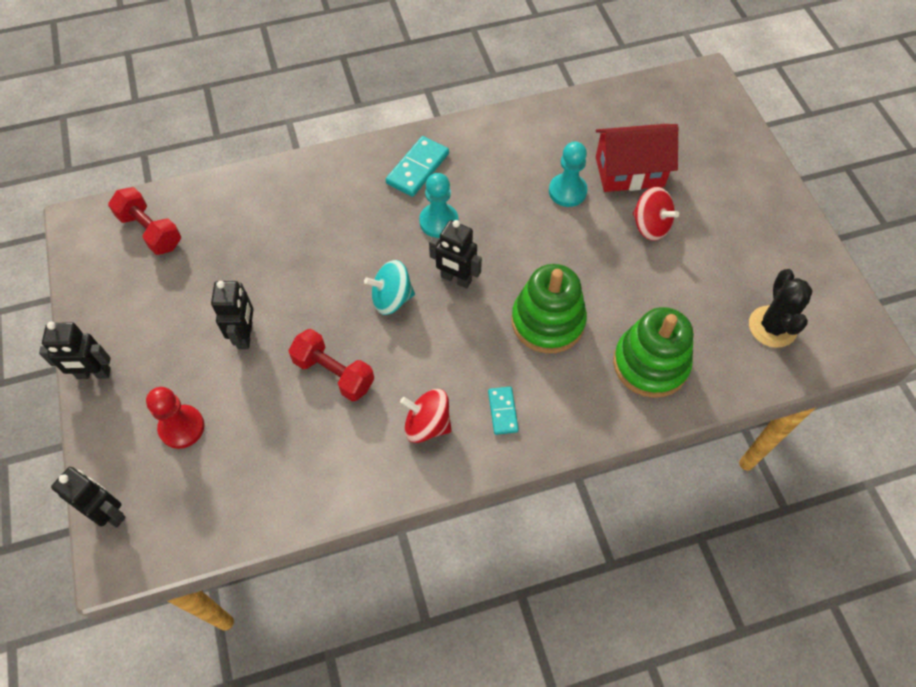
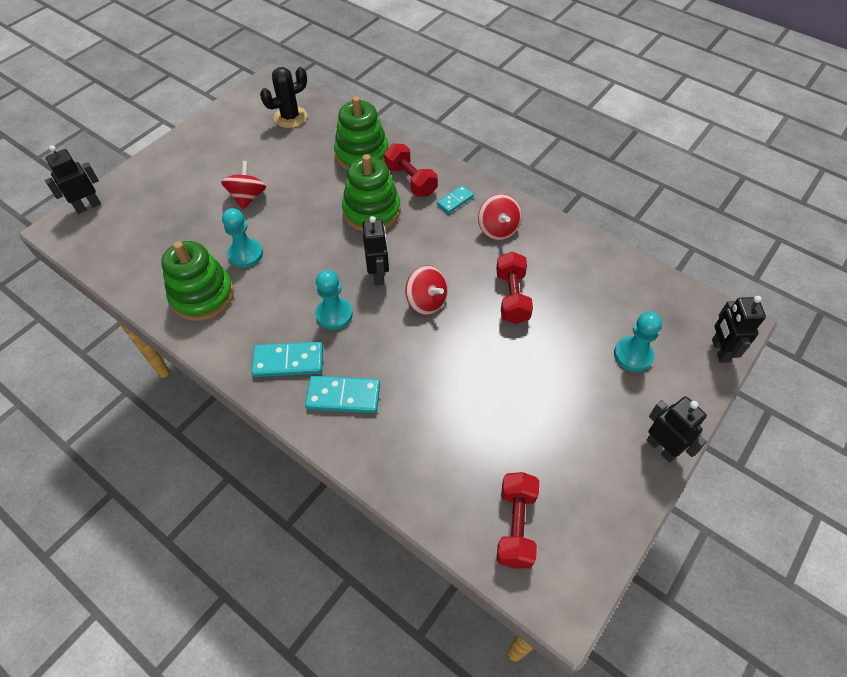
camera: 125 degrees left, 5 degrees down
red pawn [146,387,205,449] -> turquoise pawn [614,312,662,372]
black robot [211,281,254,349] -> black robot moved to [45,145,101,214]
turquoise spinning top [364,260,415,315] -> red spinning top [405,265,448,315]
red house [596,124,678,192] -> none
none -> green stacking toy [161,241,234,321]
none -> turquoise domino [305,376,380,413]
none -> red dumbbell [384,143,437,197]

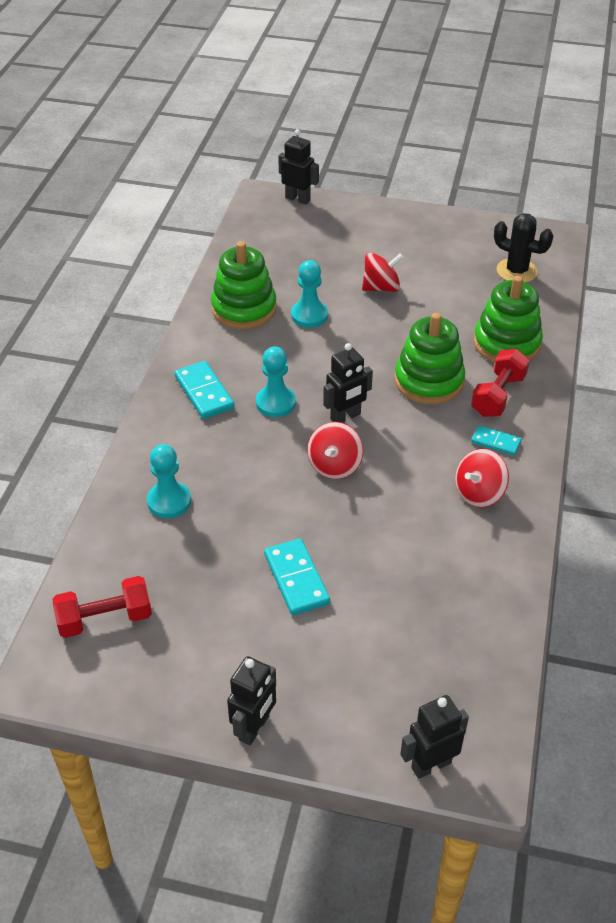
camera: 65 degrees right, 10 degrees down
turquoise domino [305,376,380,413] -> turquoise domino moved to [264,539,330,615]
red dumbbell [496,252,533,324] -> none
turquoise pawn [614,312,662,372] -> turquoise pawn moved to [147,444,191,518]

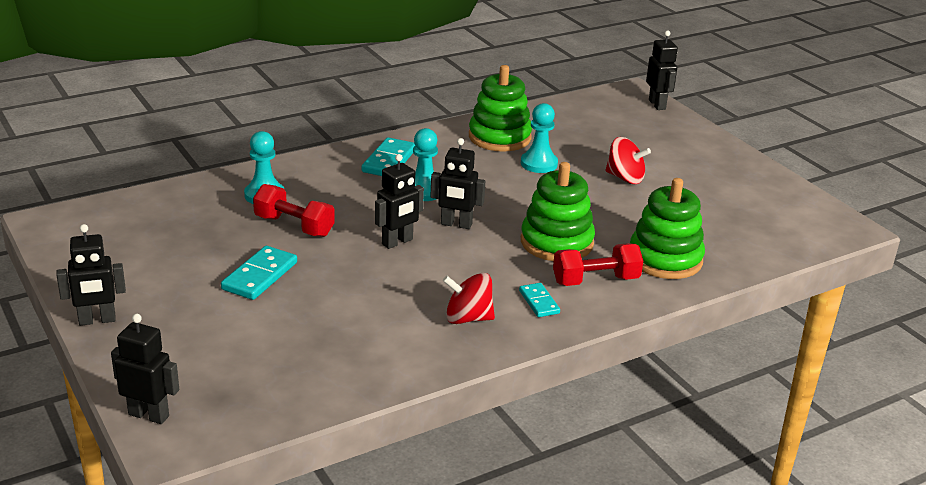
camera: 45 degrees right, 15 degrees down
red dumbbell [53,576,152,638] -> red dumbbell moved to [253,184,335,237]
red spinning top [307,422,363,479] -> black robot [375,154,424,249]
black cactus [494,213,553,282] -> none

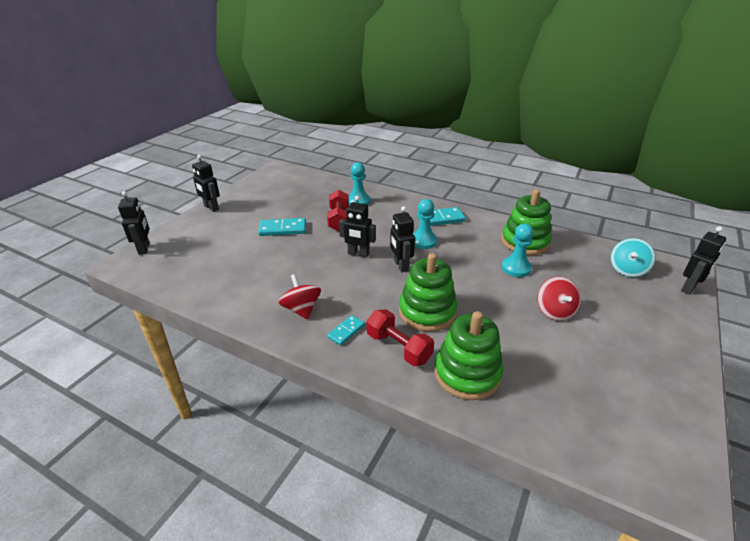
camera: 60 degrees right, 5 degrees up
none -> turquoise spinning top [611,238,656,277]

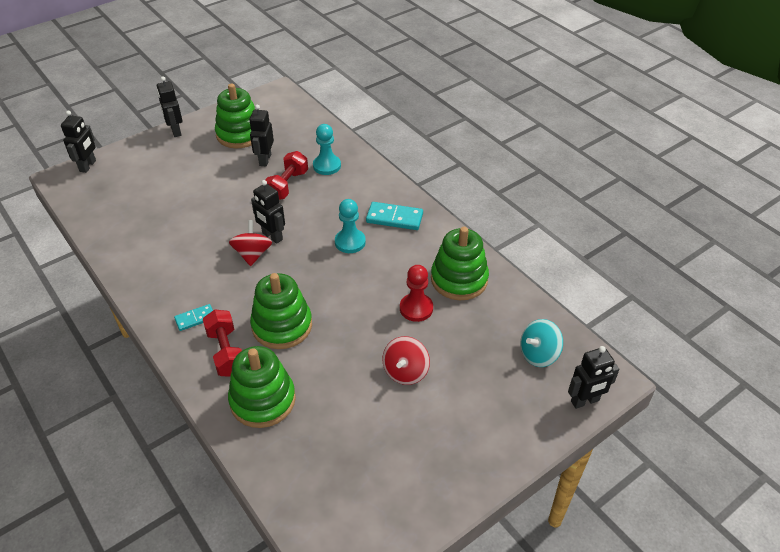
camera: 25 degrees right, 10 degrees up
turquoise domino [258,218,306,236] -> none
red spinning top [279,274,321,320] -> red spinning top moved to [229,220,272,266]
black robot [390,206,415,272] -> black robot moved to [249,105,274,166]
turquoise pawn [502,224,534,277] -> red pawn [400,265,433,322]
none -> green stacking toy [215,83,256,148]

